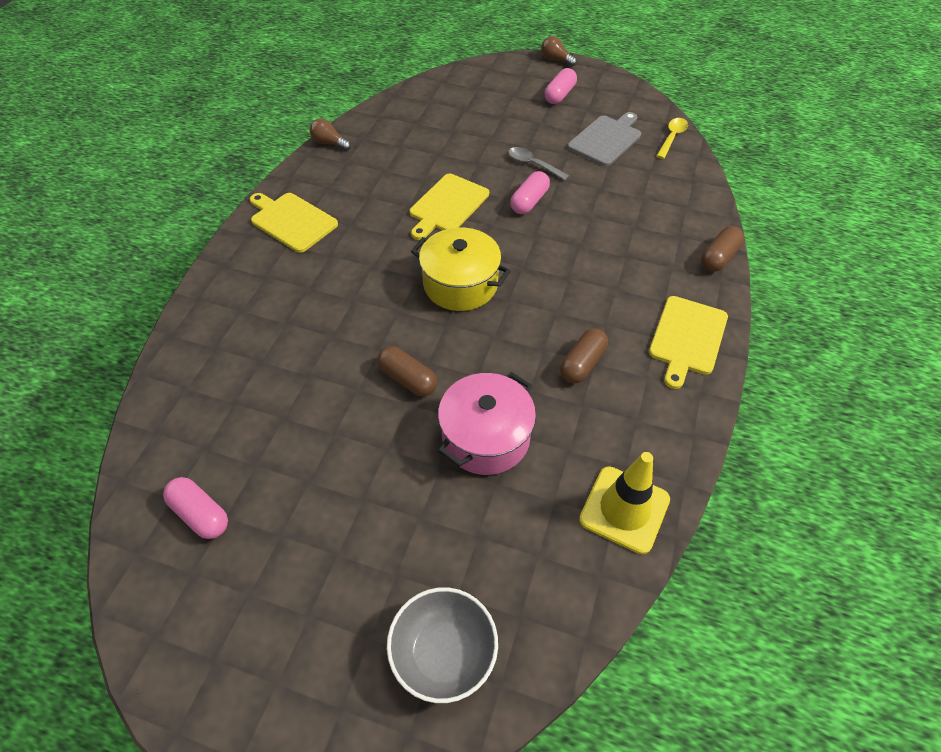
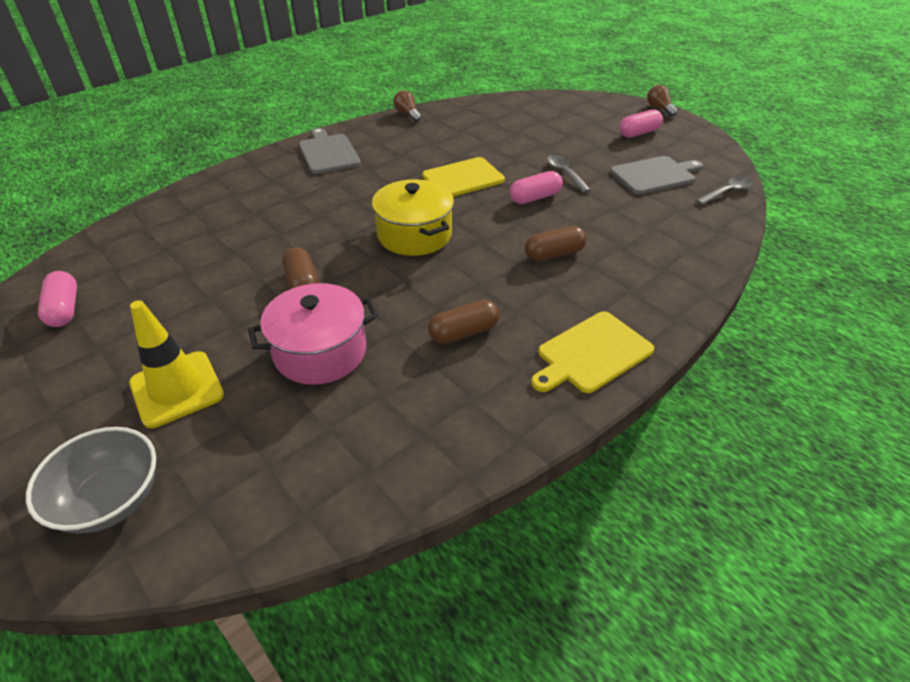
camera: 30 degrees right, 10 degrees down
yellow cutting board [250,193,338,253] -> grey cutting board [299,128,361,174]
yellow traffic cone [579,452,670,554] -> yellow traffic cone moved to [129,300,224,428]
yellow spoon [656,118,688,159] -> grey spoon [696,176,753,205]
brown capsule [701,226,744,272] -> brown capsule moved to [525,226,587,261]

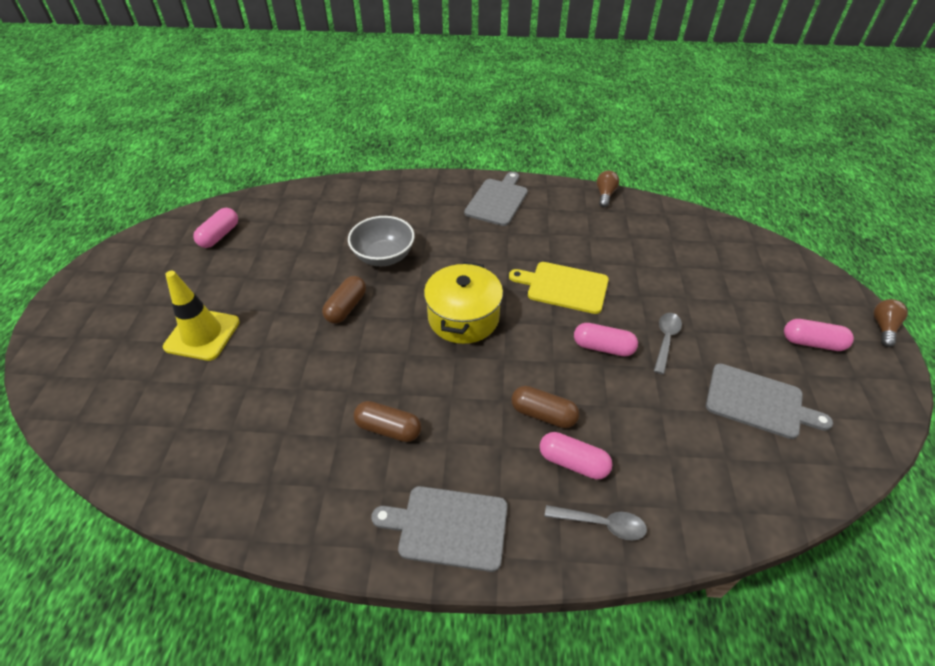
camera: 45 degrees right, 5 degrees up
grey bowl [26,427,156,534] -> grey bowl moved to [348,216,415,266]
pink pot [248,283,379,385] -> none
yellow cutting board [531,311,654,393] -> grey cutting board [371,486,508,572]
grey spoon [696,176,753,205] -> grey spoon moved to [545,505,647,541]
none -> pink capsule [540,432,612,480]

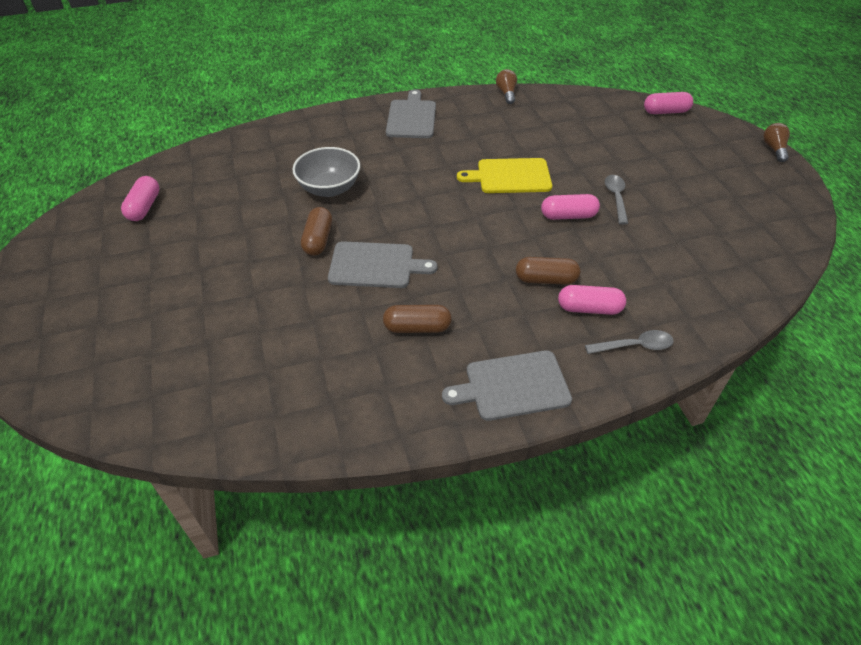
camera: 20 degrees left, 0 degrees up
yellow traffic cone [163,271,240,361] -> none
yellow pot [424,262,503,344] -> none
grey cutting board [706,363,833,439] -> grey cutting board moved to [328,241,437,288]
pink capsule [784,319,854,351] -> pink capsule moved to [644,92,693,114]

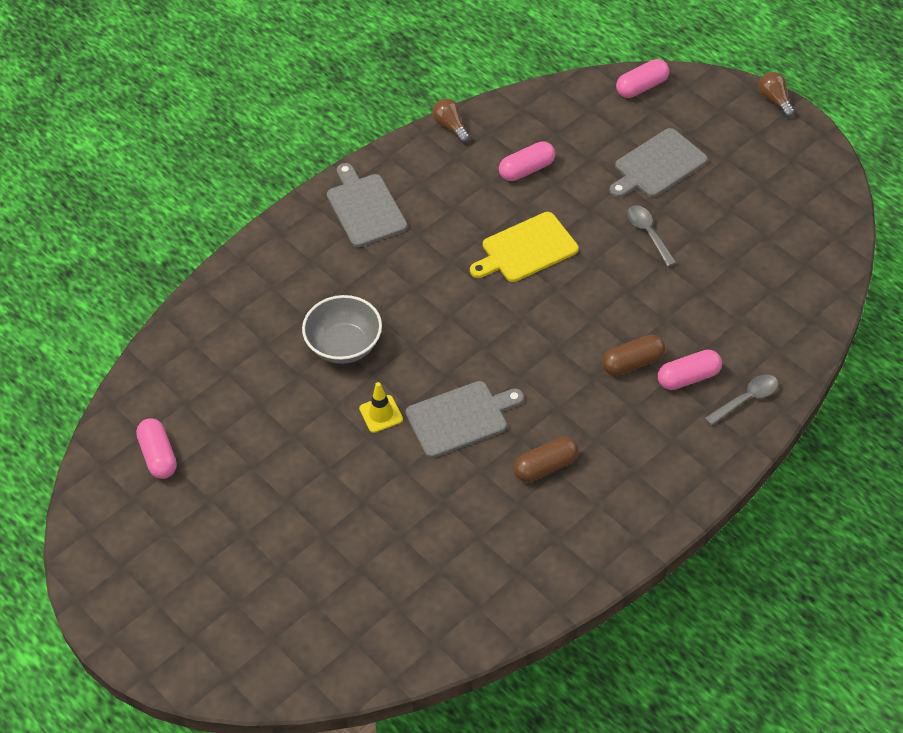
camera: 25 degrees left, 5 degrees up
brown capsule [301,207,332,256] -> yellow traffic cone [359,382,403,433]
grey cutting board [442,350,572,421] -> grey cutting board moved to [609,128,708,198]
pink capsule [541,194,600,220] -> pink capsule moved to [499,141,555,181]

